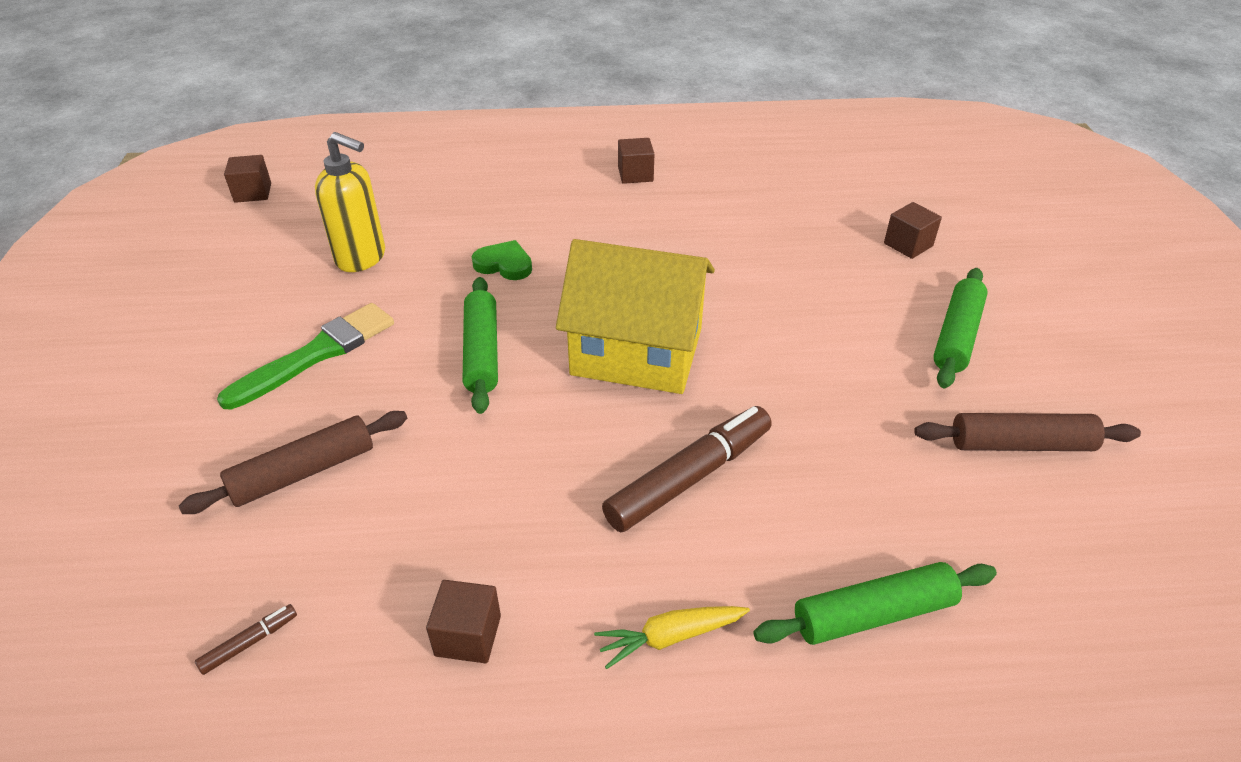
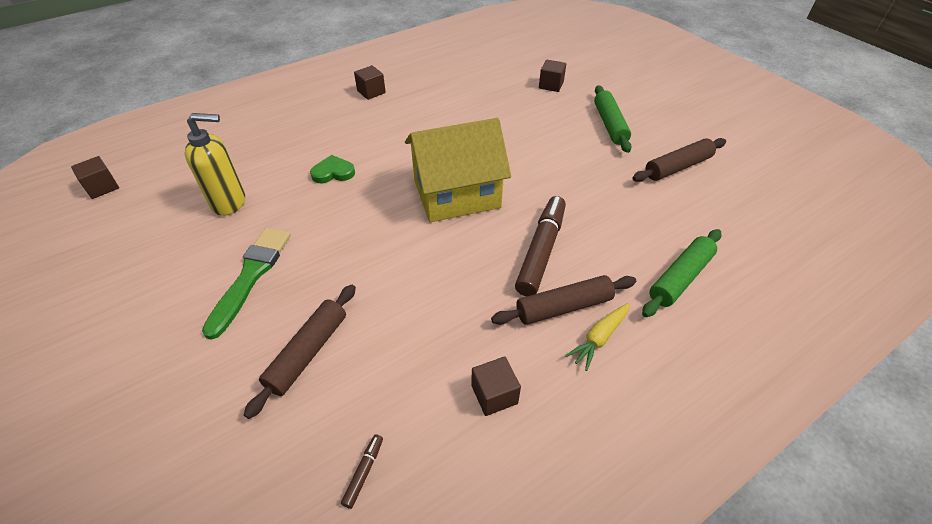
camera: 30 degrees left, 5 degrees up
green rolling pin [463,277,498,414] -> none
none -> brown rolling pin [491,275,636,325]

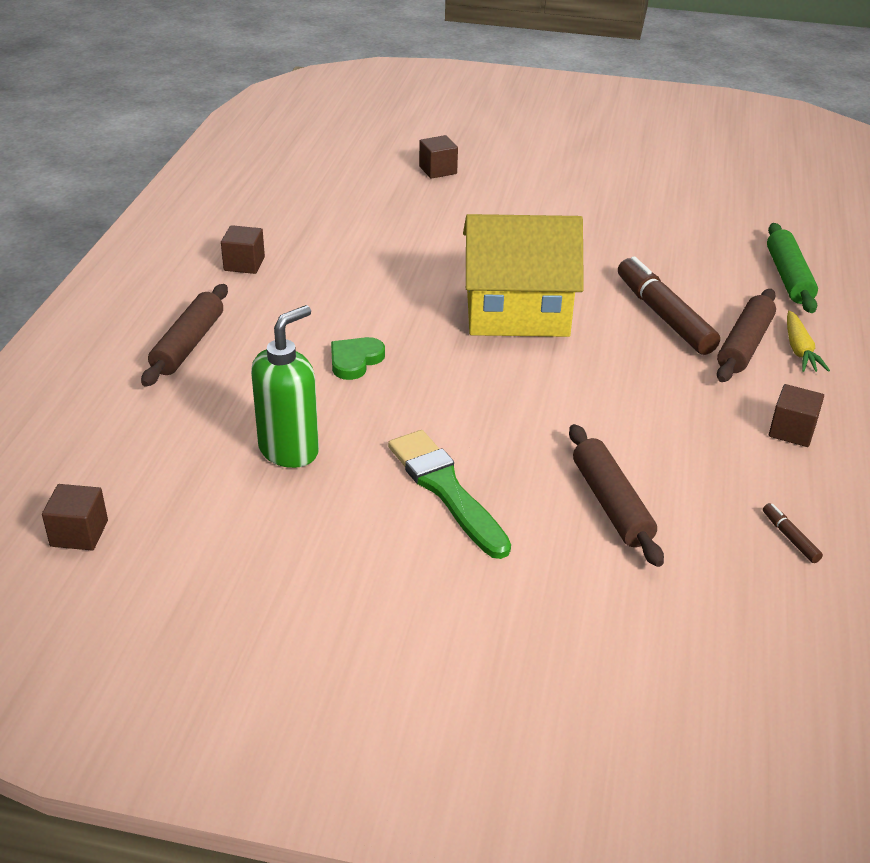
camera: 45 degrees left, 10 degrees down
yellow soap dispenser [185,113,245,216] -> green soap dispenser [251,305,319,468]
yellow house [405,118,511,222] -> yellow house turned 60 degrees clockwise [463,214,584,337]
green rolling pin [594,85,632,153] -> none
brown rolling pin [633,138,726,182] -> brown rolling pin moved to [141,284,228,387]

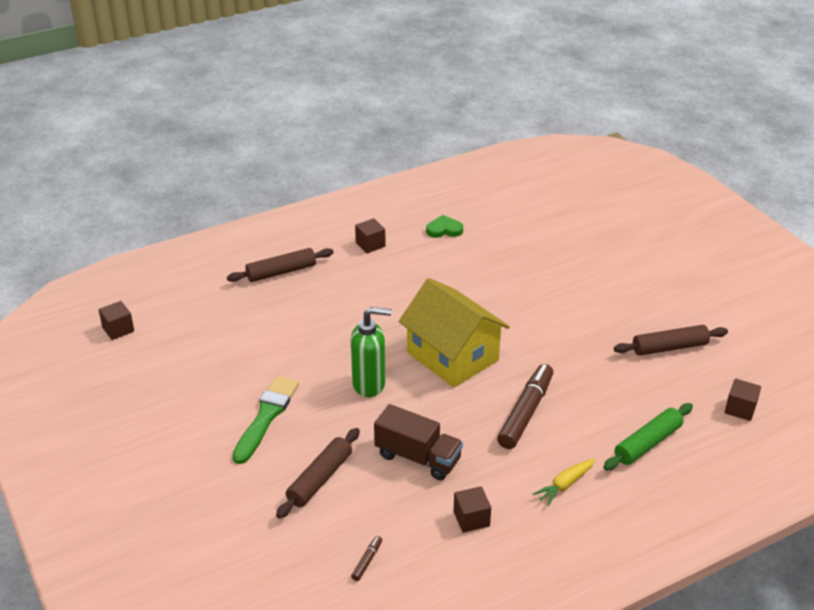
camera: 50 degrees right, 0 degrees up
green soap dispenser [251,305,319,468] -> green soap dispenser moved to [351,307,392,397]
green heart [331,337,385,380] -> green heart moved to [426,215,463,238]
brown cube [419,135,458,179] -> brown cube moved to [725,379,761,421]
brown rolling pin [717,289,776,382] -> brown rolling pin moved to [614,325,728,356]
none -> brown truck [374,404,463,480]

